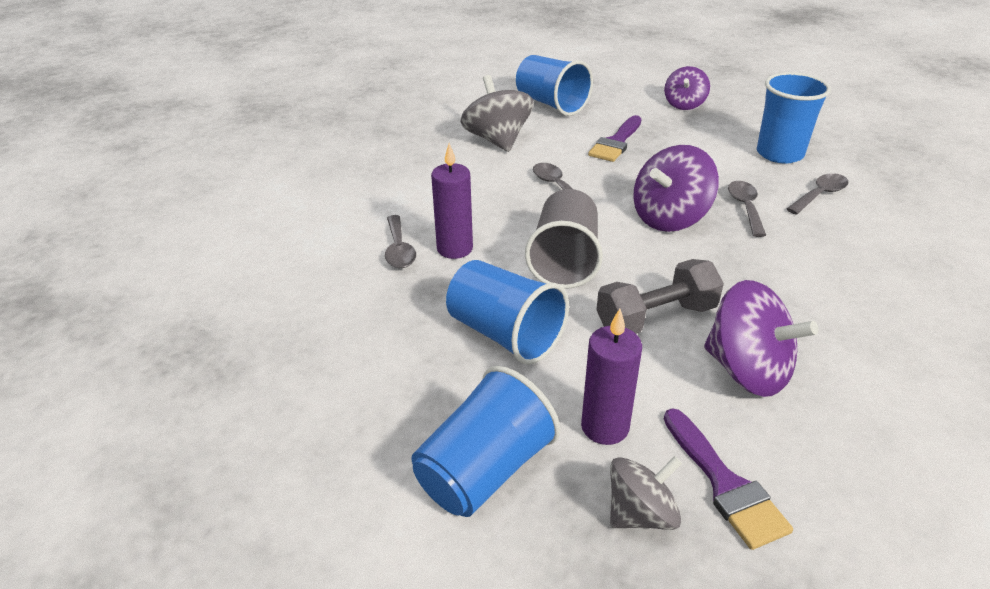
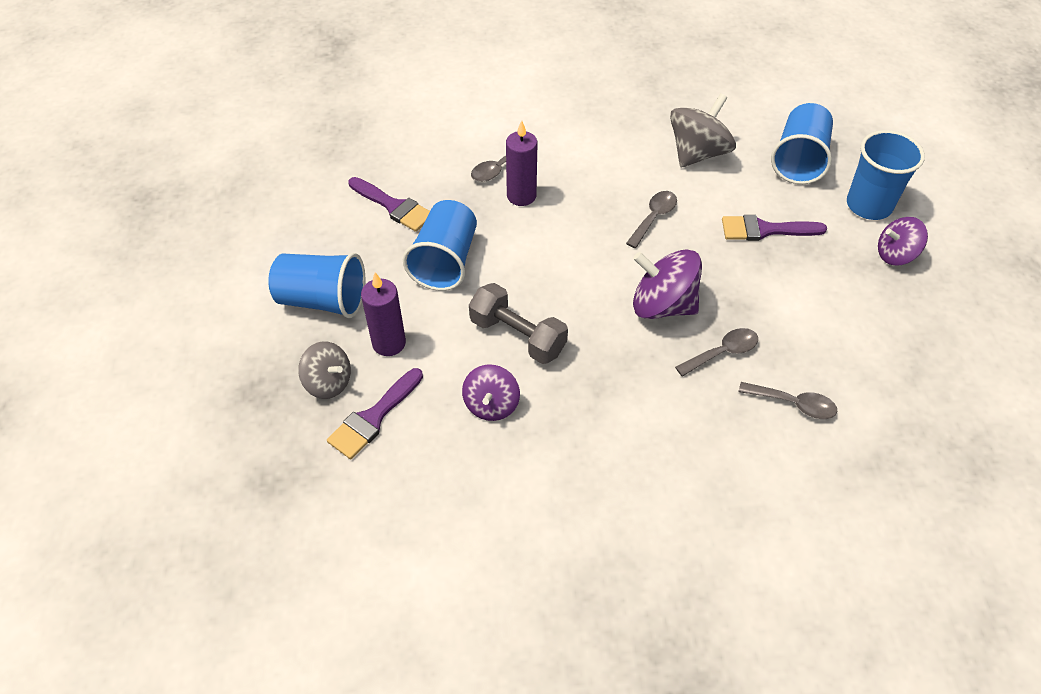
camera: 60 degrees right, 15 degrees up
grey cup [525,189,603,289] -> none
purple spinning top [704,280,818,397] -> purple spinning top [462,364,520,421], size x0.64
blue cup [757,72,831,164] -> blue cup moved to [847,130,925,220]
none -> purple brush [348,177,430,232]

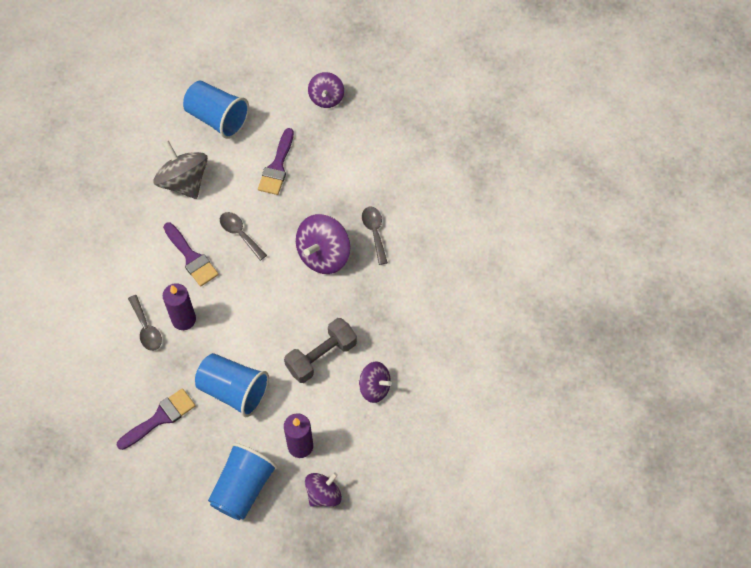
camera: 75 degrees left, 10 degrees up
grey spinning top [298,341,351,399] -> purple spinning top [305,472,342,507]
purple brush [327,368,423,459] -> purple brush moved to [163,222,219,286]
grey spoon [739,382,837,419] -> none
blue cup [847,130,925,220] -> none

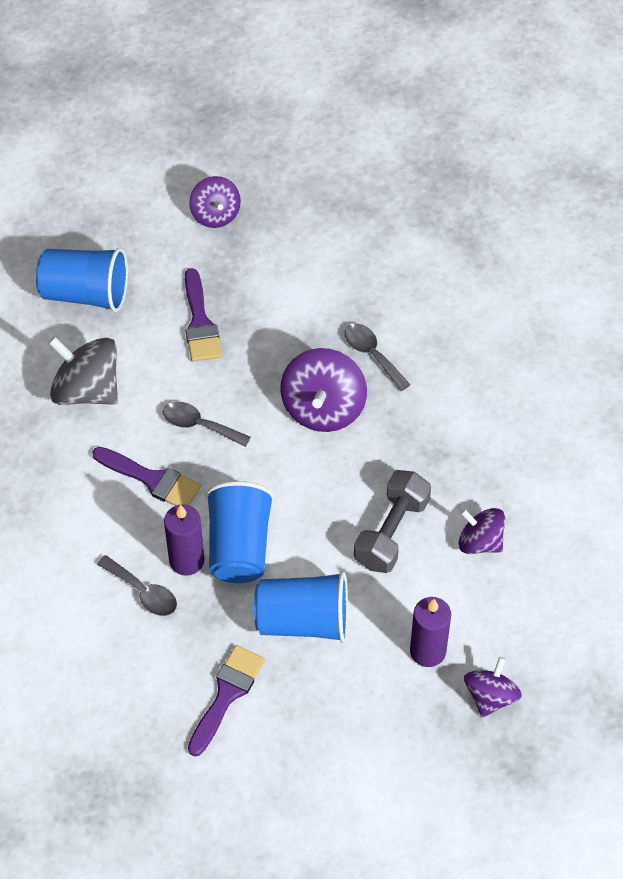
camera: 25 degrees left, 5 degrees down
blue cup [208,443,278,520] -> blue cup moved to [205,481,274,583]
purple spinning top [359,362,392,403] -> purple spinning top turned 150 degrees counterclockwise [459,508,505,554]

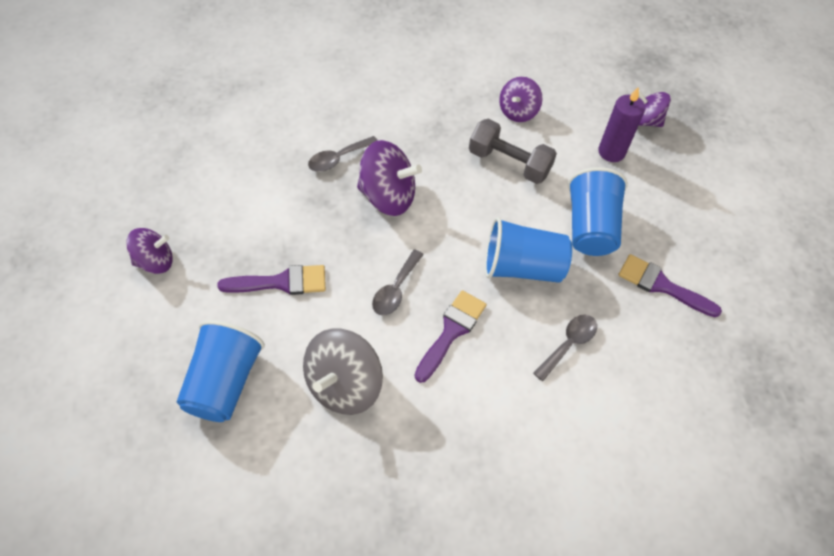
camera: 90 degrees left, 0 degrees up
purple candle [164,504,205,576] -> none

